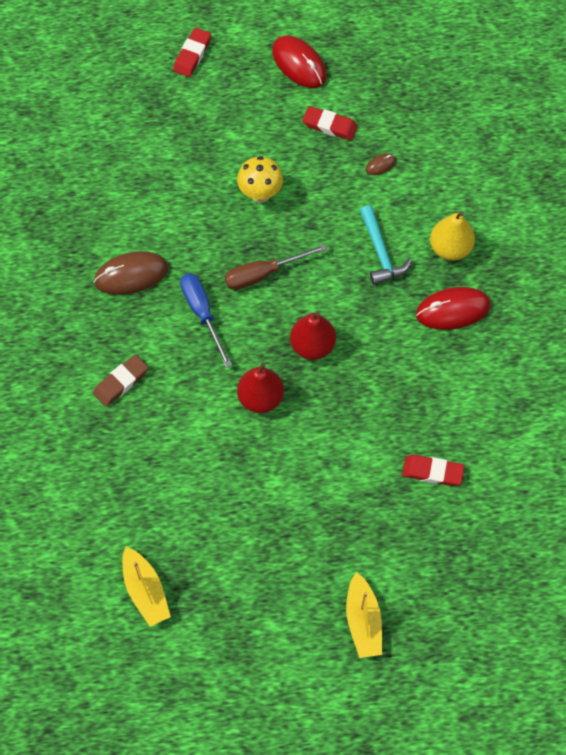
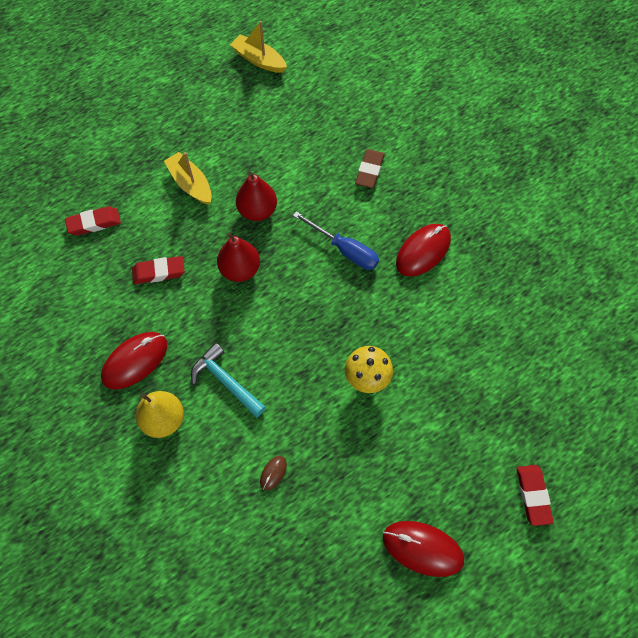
camera: 150 degrees right, 0 degrees up
brown mouse [94,251,168,295] -> red mouse [396,224,451,276]
brown screwdriver [225,244,327,290] -> none
red eraser [303,106,358,141] -> red eraser moved to [132,256,185,284]
yellow boat [346,572,382,658] -> yellow boat moved to [164,152,212,205]

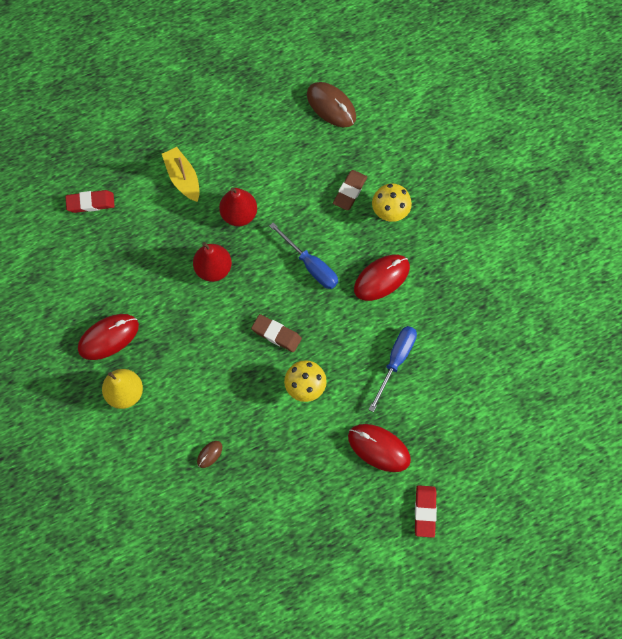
camera: 10 degrees right, 5 degrees up
red eraser [132,256,185,284] -> none
turquoise hammer [191,343,266,417] -> none
yellow boat [230,21,287,73] -> none
red mouse [383,521,464,577] -> red mouse moved to [348,424,411,472]
none -> brown eraser [251,314,302,352]
none -> brown mouse [307,82,356,127]
none -> blue screwdriver [368,326,417,412]
none -> yellow mushroom [372,183,412,222]

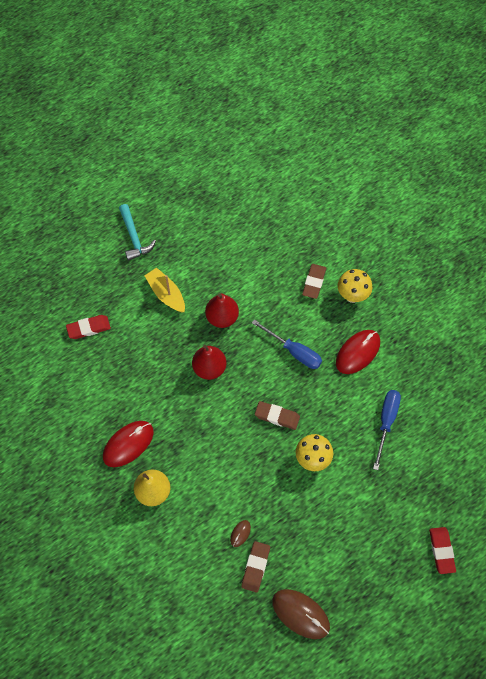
camera: 10 degrees left, 5 degrees down
brown mouse [307,82,356,127] -> brown mouse moved to [272,589,330,639]
red mouse [348,424,411,472] -> none
none -> turquoise hammer [119,204,156,261]
none -> brown eraser [241,541,270,593]

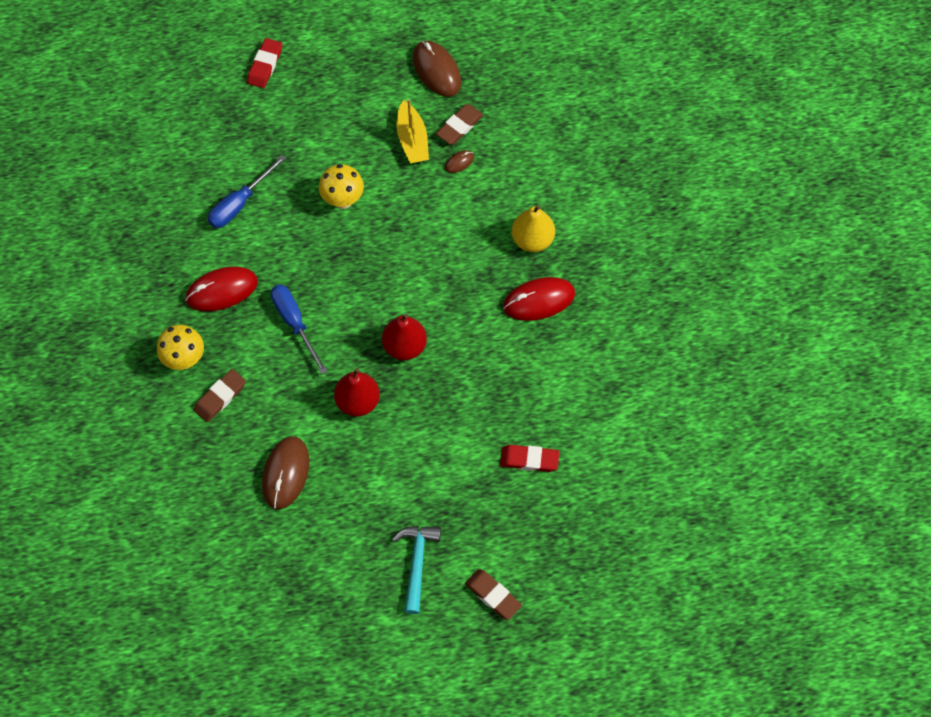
camera: 155 degrees left, 0 degrees up
yellow boat [145,268,185,312] -> yellow boat moved to [396,99,429,163]
brown eraser [255,401,300,430] -> brown eraser moved to [465,569,522,620]
none -> brown mouse [262,436,309,509]

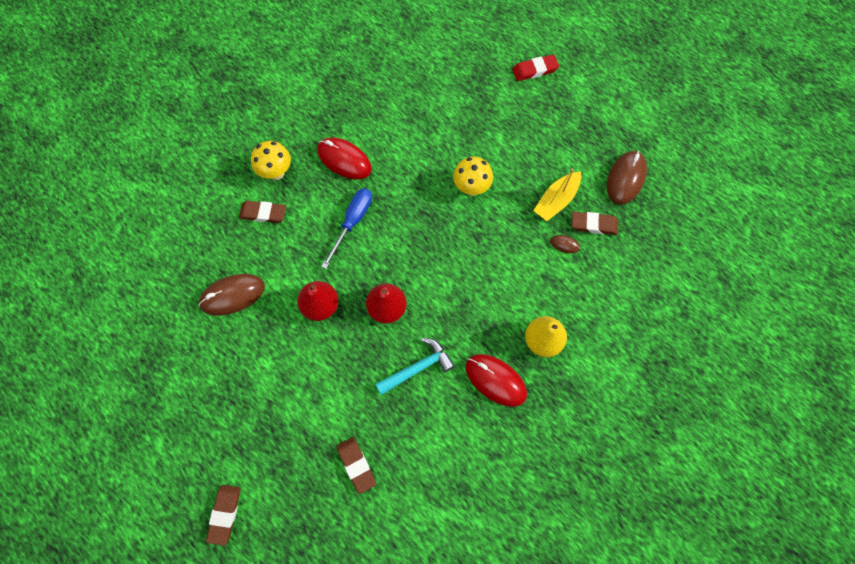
camera: 55 degrees right, 5 degrees up
blue screwdriver [208,155,286,228] -> none
turquoise hammer [392,526,441,614] -> turquoise hammer moved to [375,338,455,395]
red eraser [500,445,559,472] -> brown eraser [337,437,376,494]

